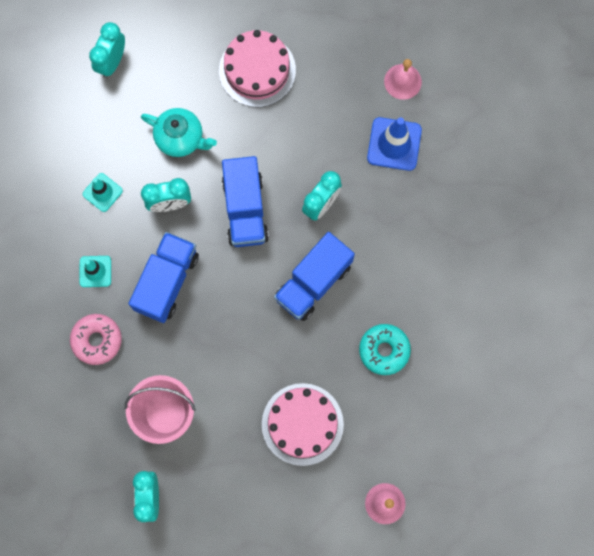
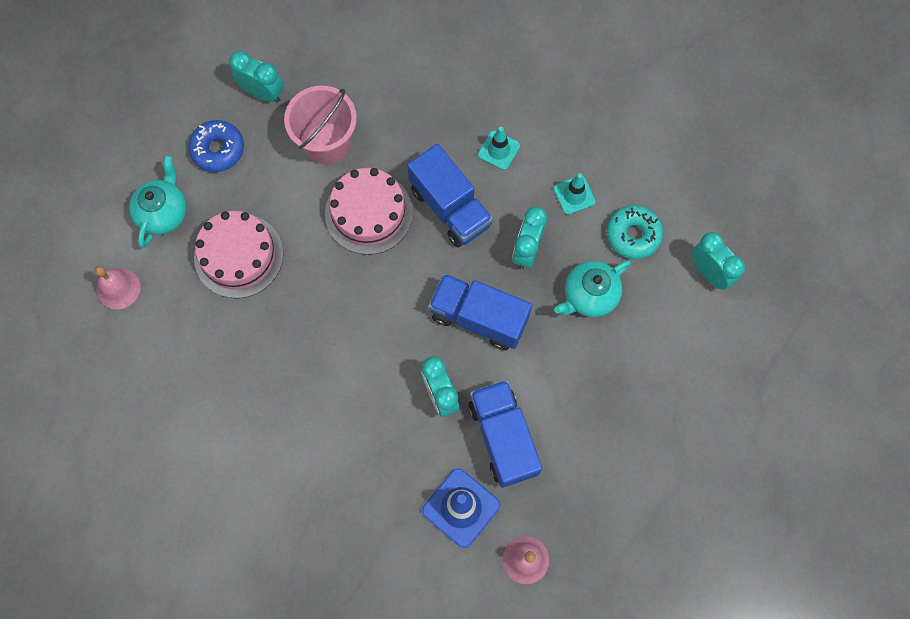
camera: 120 degrees right, 5 degrees down
pink donut [70,314,122,365] -> none
pink cake [219,30,296,107] -> pink cake moved to [325,168,413,255]
blue truck [274,232,355,321] -> blue truck moved to [468,380,542,488]
turquoise donut [359,324,411,375] -> turquoise donut moved to [607,205,663,259]
none -> turquoise teapot [129,155,187,248]
none -> blue donut [188,120,244,172]

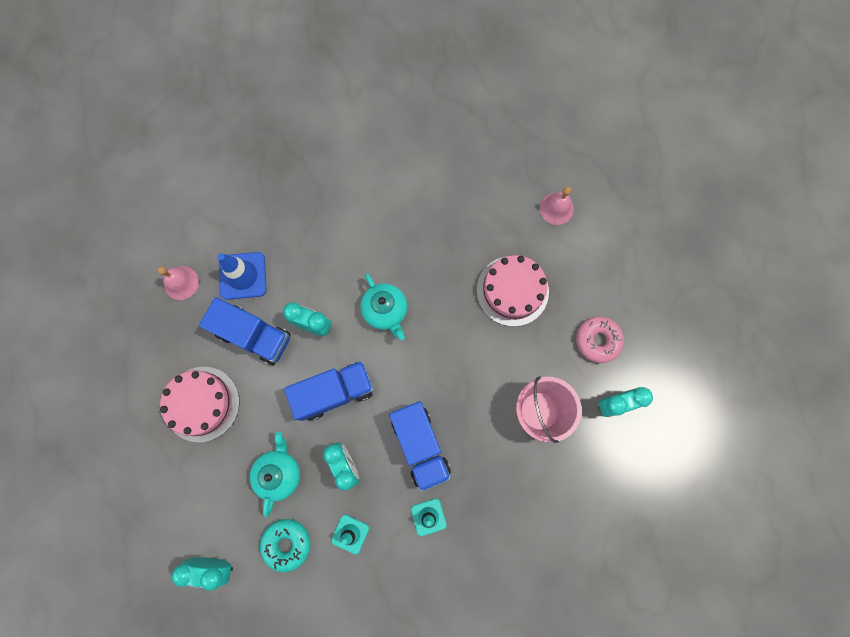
camera: 135 degrees right, 5 degrees up
turquoise teapot [129,155,187,248] -> turquoise teapot moved to [360,273,407,340]
blue donut [188,120,244,172] -> pink donut [576,316,624,363]
pink cake [325,168,413,255] -> pink cake moved to [160,367,239,442]
blue truck [407,144,493,247] -> blue truck turned 120 degrees counterclockwise [389,401,451,492]

